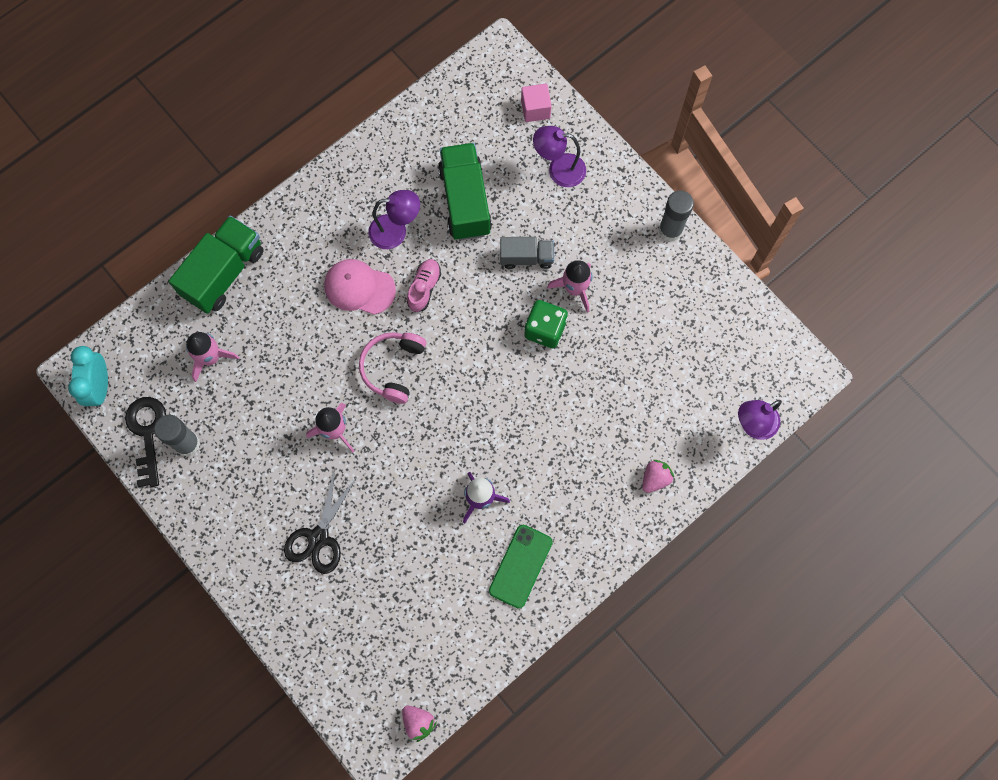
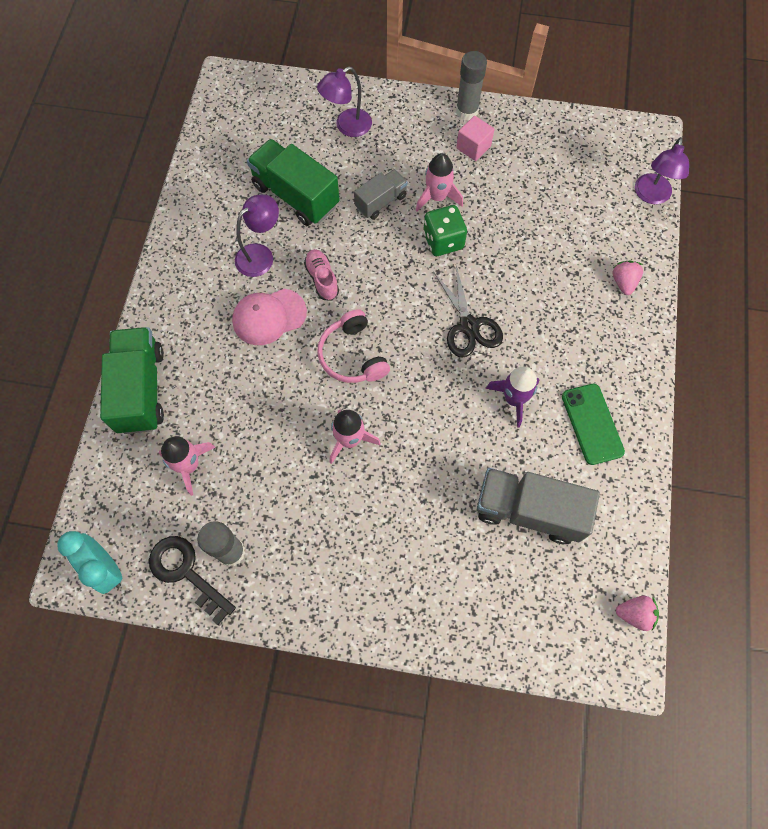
camera: 40 degrees left, 5 degrees down
black scissors [284,469,358,574] -> black scissors moved to [433,266,503,357]
pink cube [521,84,552,122] -> pink cube moved to [456,116,494,161]
none -> grey truck [477,468,600,544]

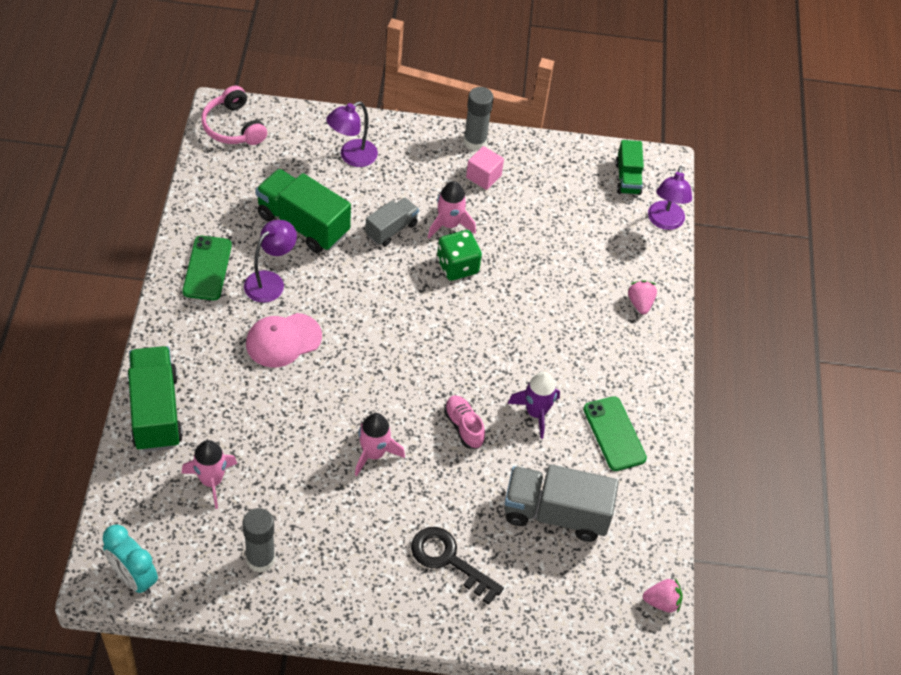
camera: 10 degrees left, 15 degrees down
black key [149,536,236,625] -> black key moved to [411,527,504,605]
pink shoe [304,249,339,301] -> pink shoe moved to [444,395,485,449]
pink headphones [318,309,390,383] -> pink headphones moved to [201,86,267,145]
black scissors [433,266,503,357] -> none
none -> green phone [182,236,232,300]
none -> green truck [615,140,644,195]

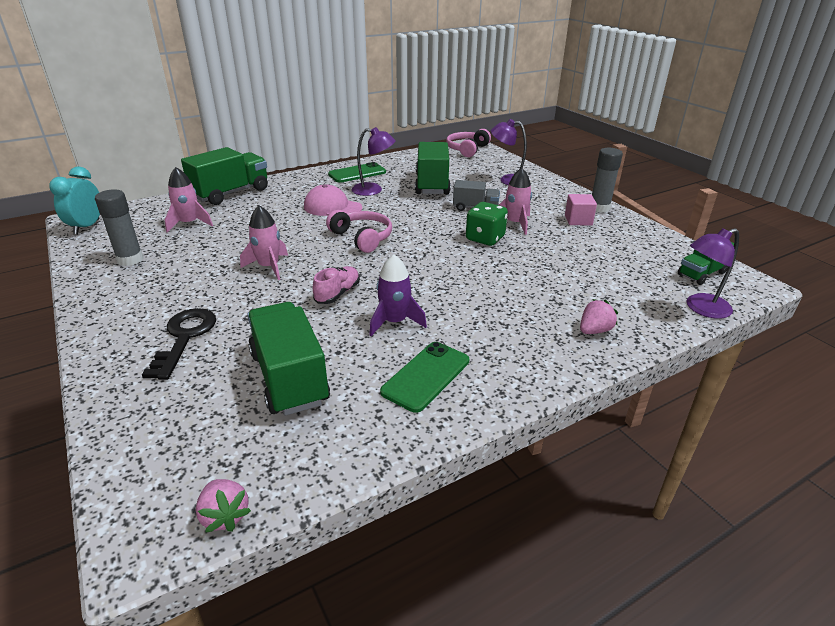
camera: 60 degrees right, 20 degrees down
grey truck [504,464,619,542] -> green truck [247,302,330,416]
none -> pink headphones [326,210,392,253]

